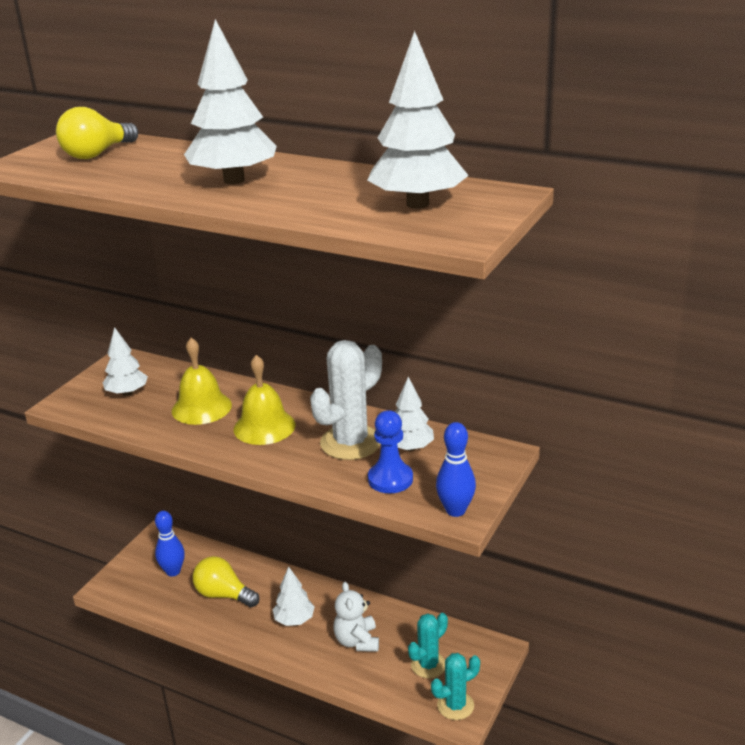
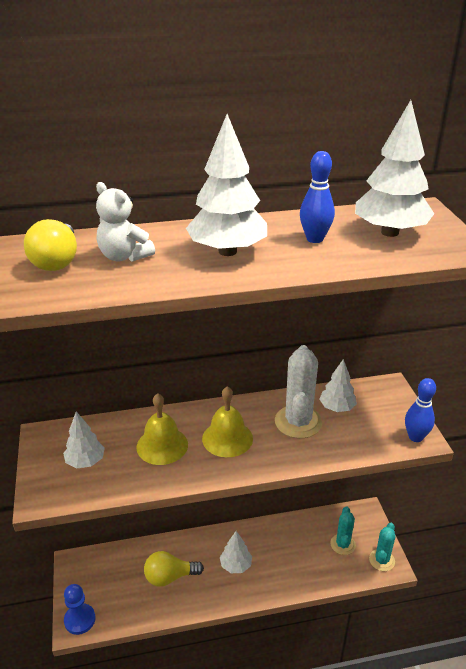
camera: 40 degrees left, 5 degrees up
blue bowling pin [155,511,185,577] -> blue bowling pin moved to [300,151,335,243]
white teddy bear [334,582,379,652] -> white teddy bear moved to [96,182,155,262]
blue pawn [368,410,413,493] -> blue pawn moved to [64,584,96,635]

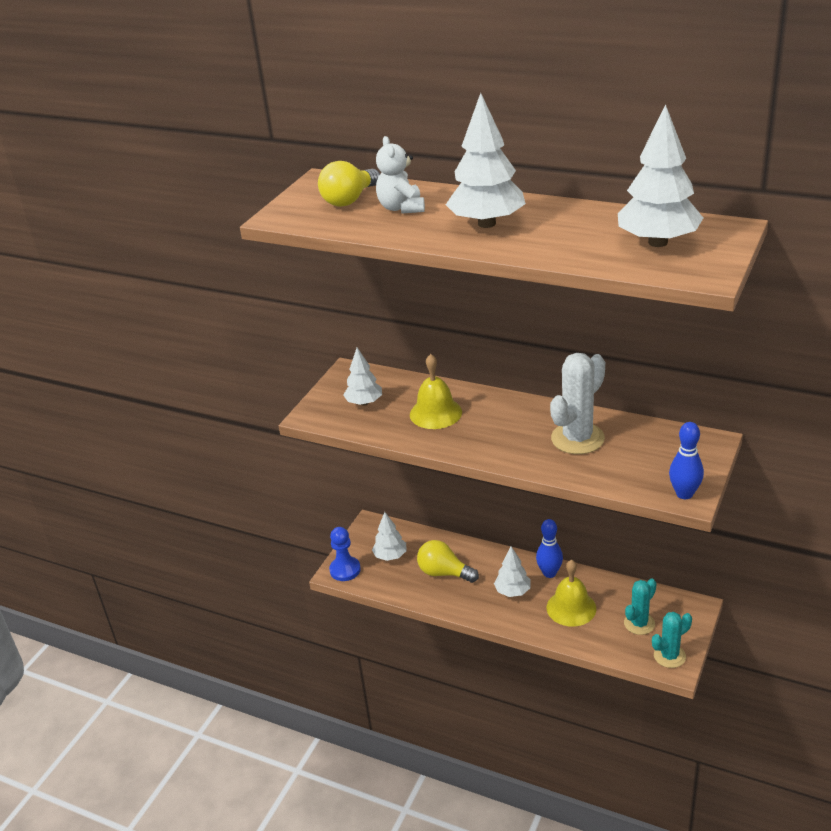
camera: 40 degrees right, 0 degrees up
yellow bell [202,386,253,457] -> yellow bell moved to [547,560,596,627]
blue bowling pin [300,151,335,243] -> blue bowling pin moved to [536,519,563,578]
white tree [319,359,357,412] -> white tree moved to [372,512,407,561]

